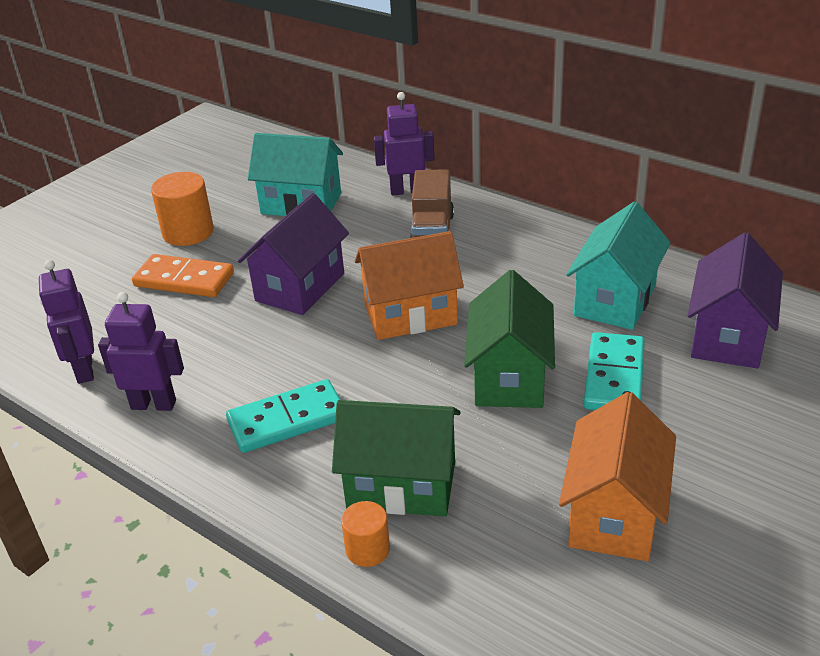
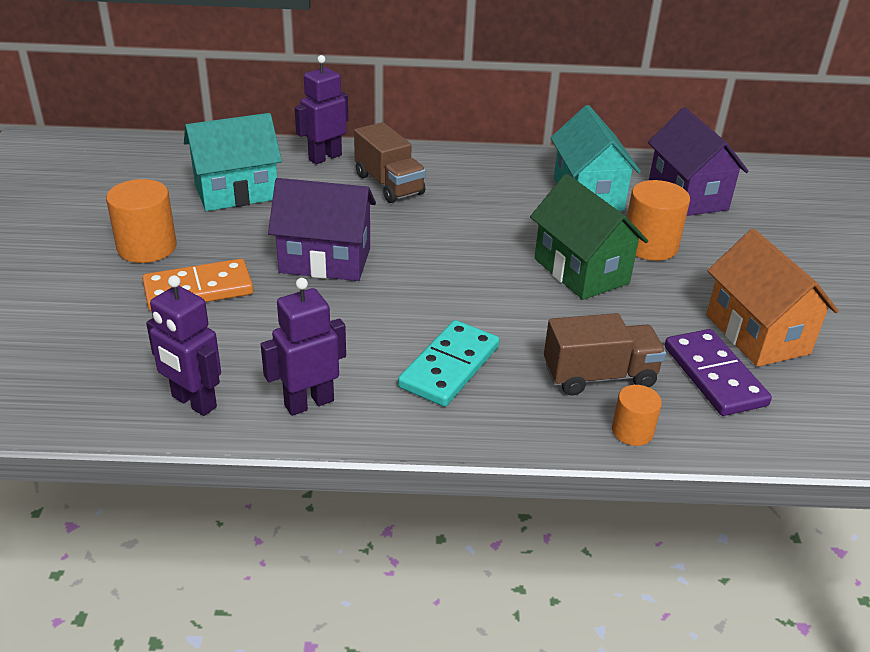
camera: 40 degrees left, 0 degrees up
purple house [238,193,349,315] -> purple house turned 75 degrees counterclockwise [268,178,376,281]
green house [332,400,461,517] -> brown truck [544,313,666,396]
orange house [355,231,464,340] -> none
turquoise domino [583,332,645,410] -> orange cylinder [627,180,690,261]
none -> purple domino [665,329,772,416]

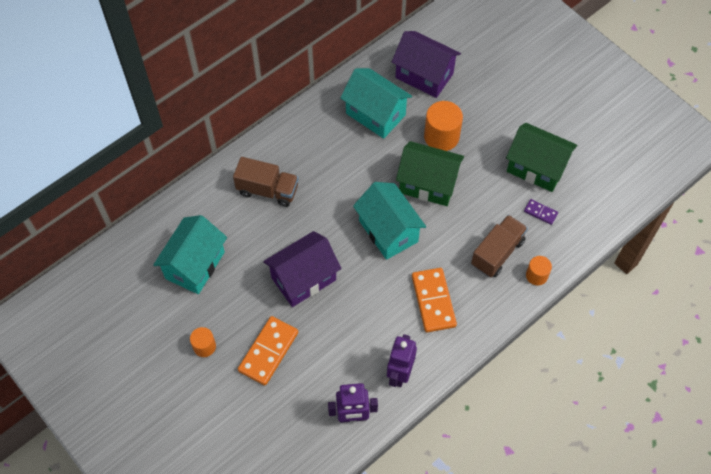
camera: 40 degrees left, 25 degrees up
orange cylinder [106,179,177,263] -> orange cylinder [190,327,216,357], size x0.58
purple robot [295,55,348,164] -> none
turquoise domino [398,320,500,407] -> orange domino [412,268,457,332]
purple domino [665,329,772,416] -> purple domino [524,199,558,225], size x0.50
orange house [706,229,839,367] -> green house [506,123,577,192]
none -> turquoise house [353,182,426,260]

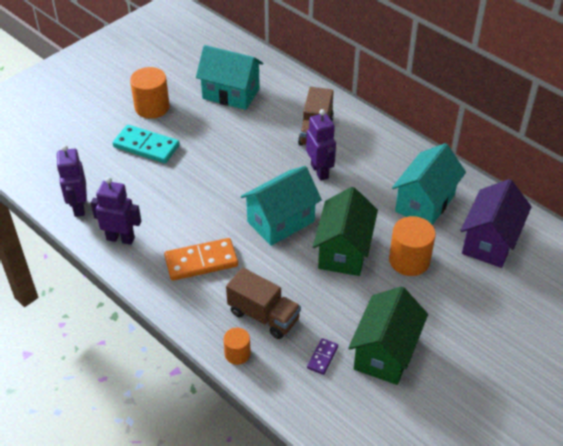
camera: 85 degrees right, 15 degrees down
orange cylinder [190,327,216,357] -> orange cylinder [130,67,170,119], size x1.72
orange domino [238,316,298,386] -> turquoise domino [112,125,180,163]
purple house [263,231,341,307] -> none
none -> purple robot [306,109,336,181]

